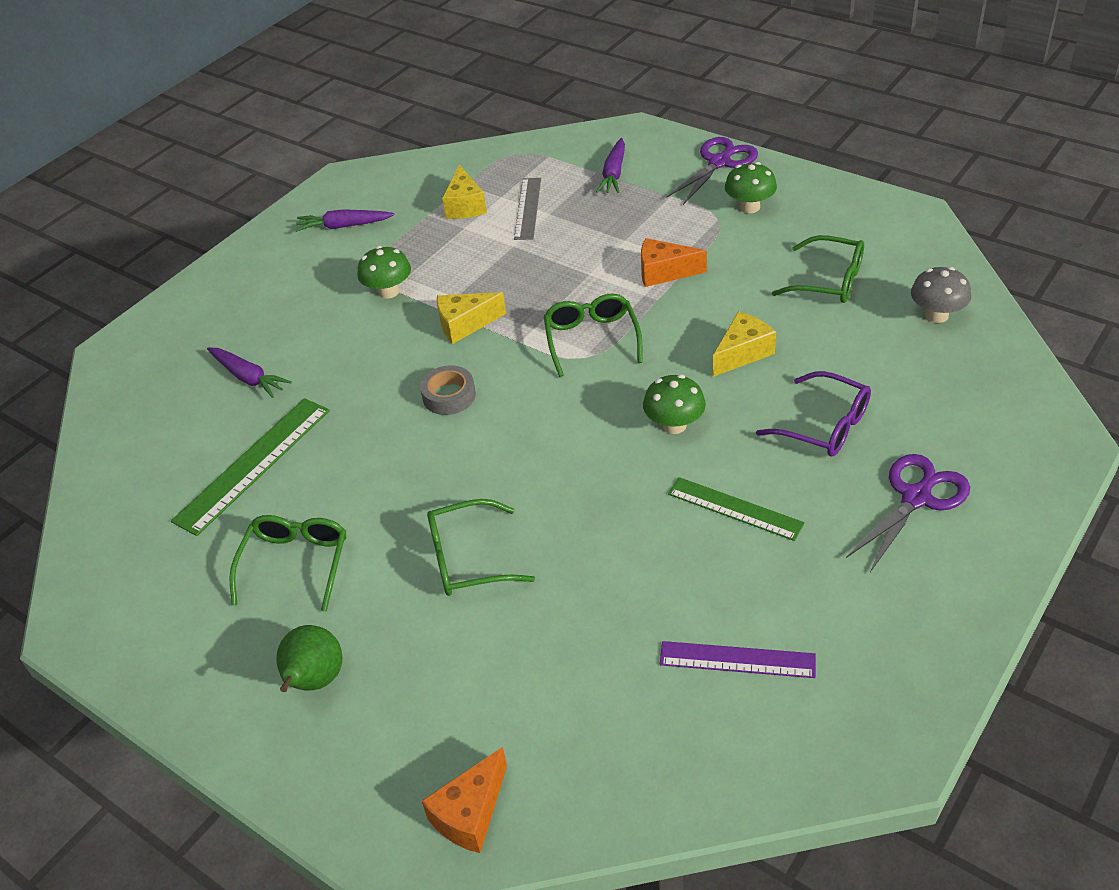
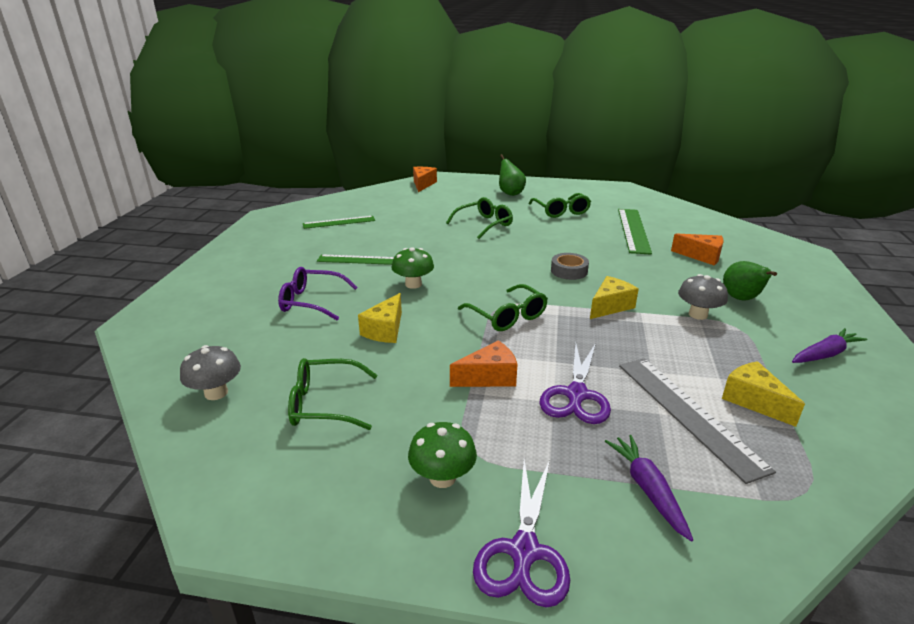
camera: 150 degrees right, 15 degrees down
purple carrot [207,347,292,398] -> orange cheese [671,233,724,265]
green mushroom [357,246,411,299] -> grey mushroom [678,274,728,320]
grey ruler [514,178,541,240] -> grey ruler [619,358,776,484], size x1.52
purple ruler [660,641,816,678] -> green ruler [303,216,375,229]
purple scissors [846,454,970,572] -> purple scissors moved to [539,342,611,424]
none -> green pear [723,261,777,301]

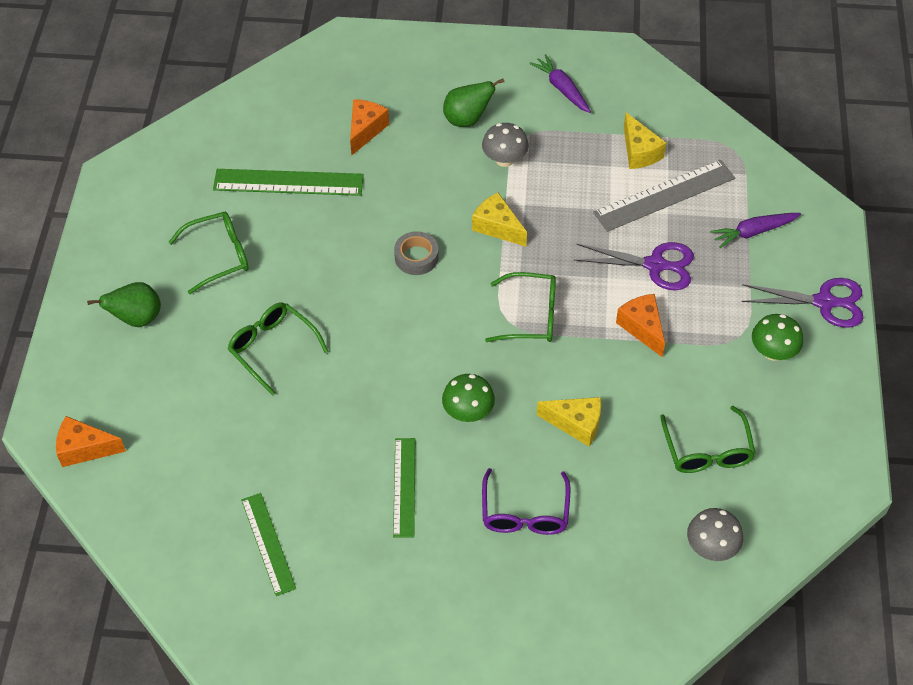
camera: 95 degrees left, 25 degrees up
green glasses [458,284,548,331] -> green glasses turned 45 degrees clockwise [485,272,556,342]
yellow cheese [722,361,805,427] -> yellow cheese turned 75 degrees counterclockwise [624,112,666,169]

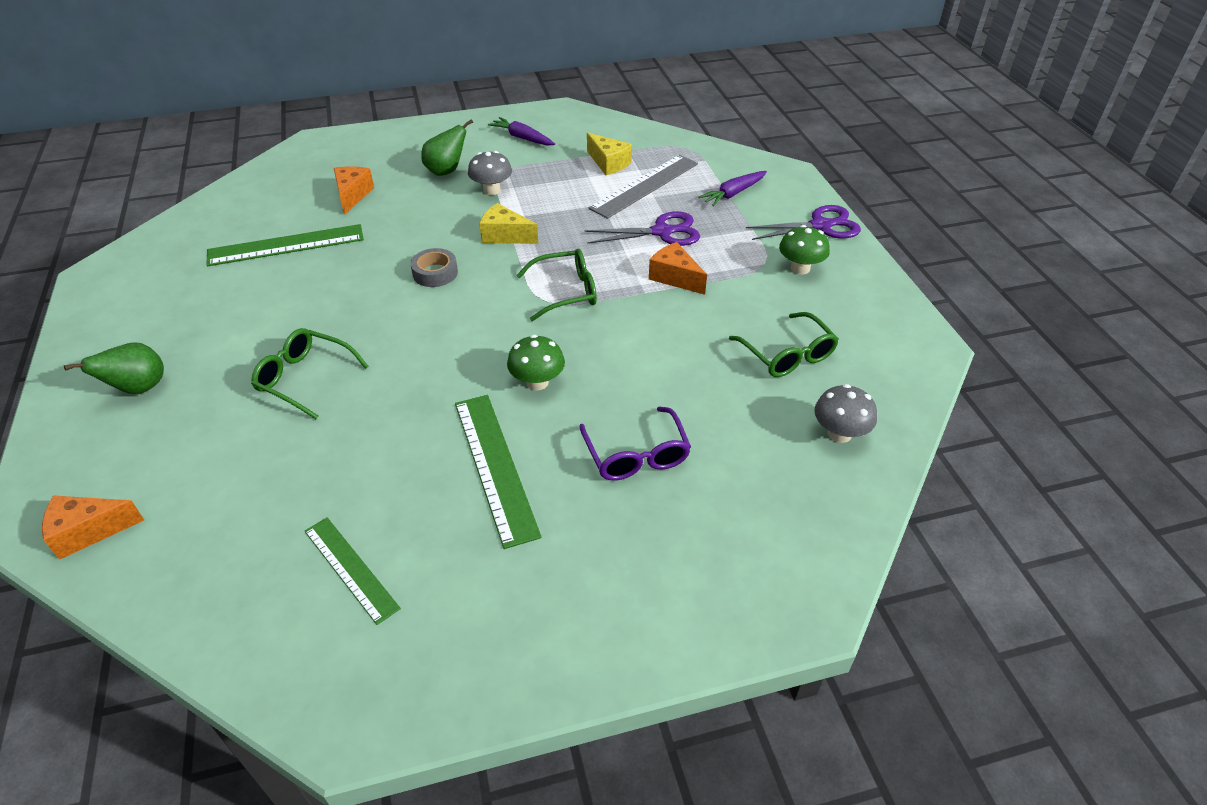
camera: 20 degrees left, 10 degrees down
green glasses [168,212,249,294] -> none
green ruler [393,438,415,538] -> green ruler [455,395,542,549], size x1.52
yellow cheese [537,397,601,446] -> none

